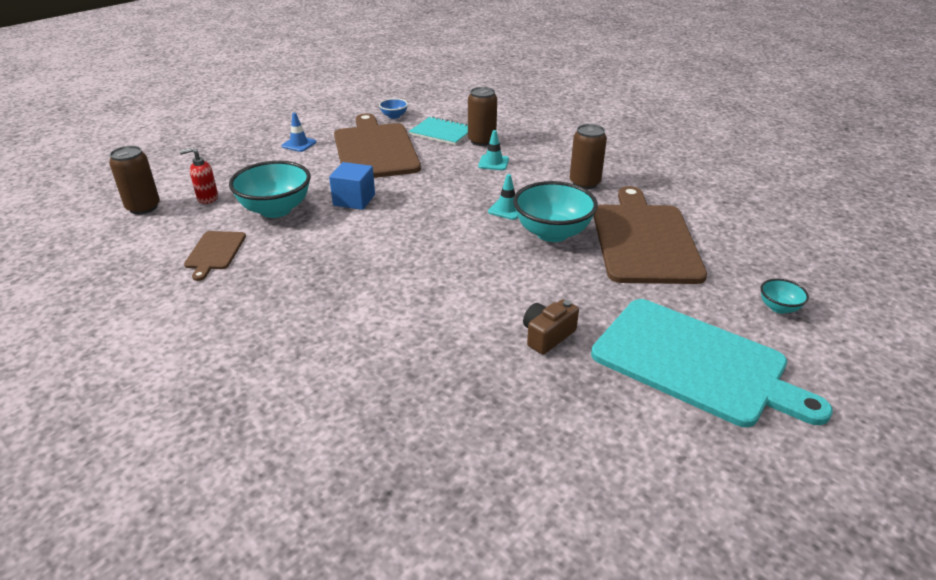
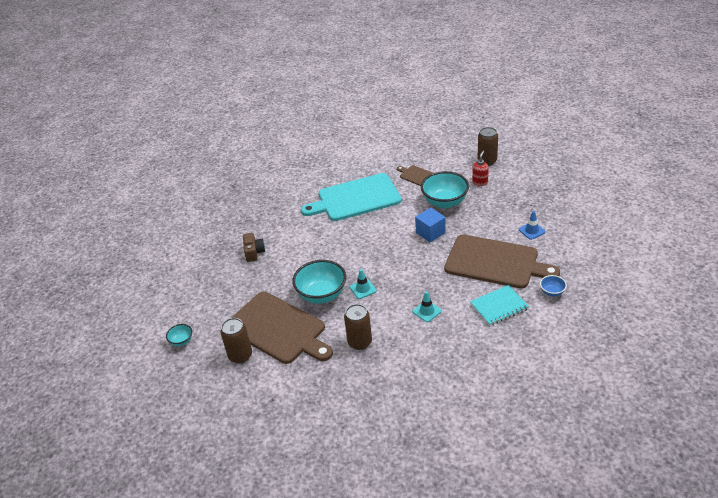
camera: 130 degrees right, 5 degrees up
brown can [468,87,497,146] -> brown can moved to [220,318,252,363]
turquoise cutting board [591,299,833,427] -> turquoise cutting board moved to [301,173,402,221]

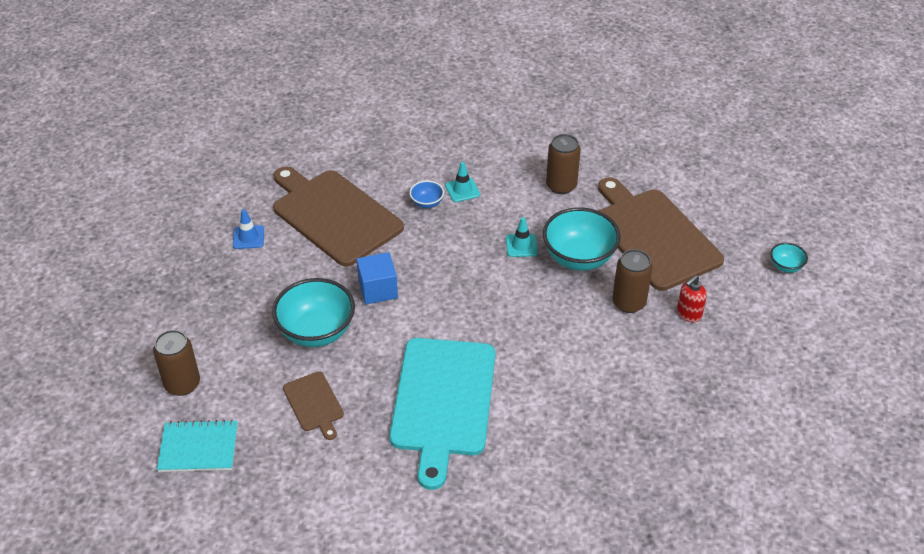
camera: 160 degrees left, 5 degrees up
brown can [220,318,252,363] -> brown can moved to [612,249,653,313]
brown camera [243,233,265,262] -> none
turquoise cutting board [301,173,402,221] -> turquoise cutting board turned 90 degrees clockwise [389,338,495,490]
turquoise notebook [470,285,529,326] -> turquoise notebook moved to [157,420,238,472]
red soap dispenser [472,151,489,186] -> red soap dispenser moved to [677,275,707,323]
blue bowl [540,275,567,296] -> blue bowl moved to [409,181,444,208]

